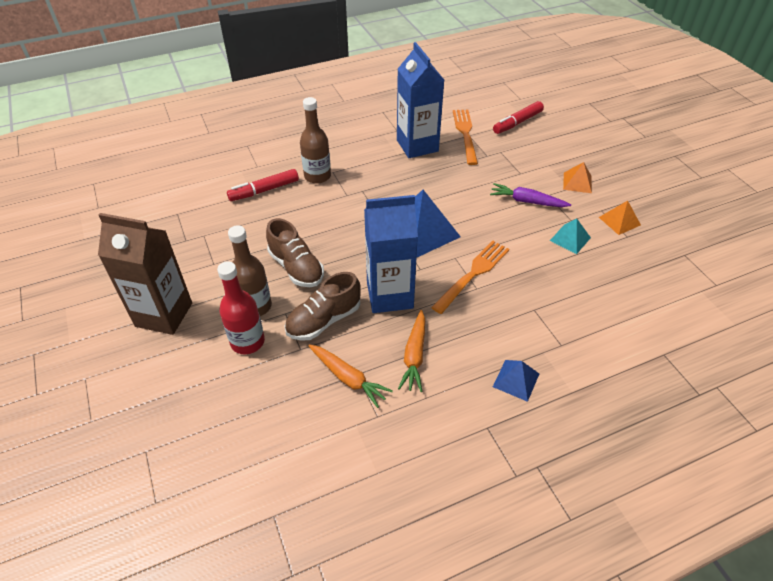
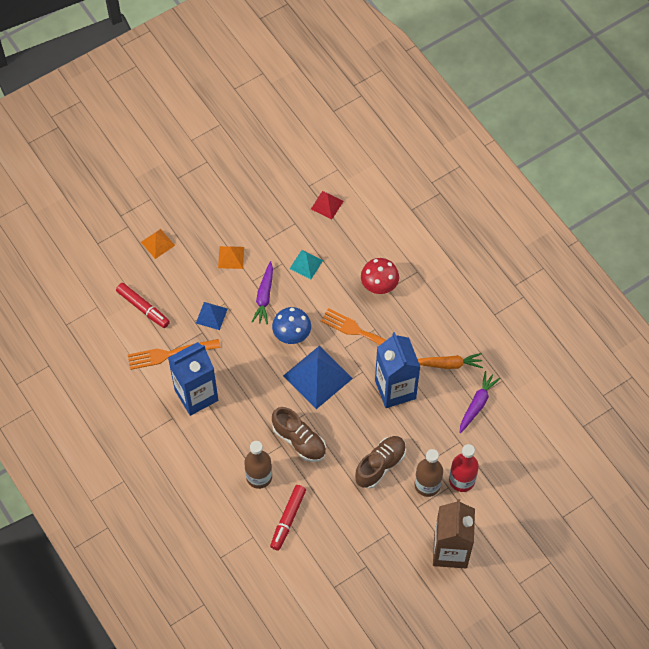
camera: 100 degrees left, 15 degrees up
red marker [227,169,299,201] -> red marker turned 60 degrees clockwise [270,485,306,550]
brown shoe [285,272,361,341] -> brown shoe moved to [272,407,326,462]
orange carrot [308,344,393,408] -> purple carrot [459,371,500,433]
blue pyramid [493,360,539,402] -> blue pyramid moved to [196,302,228,330]
orange pyramid [599,201,641,235] -> orange pyramid moved to [141,229,175,259]
none -> blue mushroom [272,307,311,344]
none -> red pyramid [311,191,343,219]
none -> red mushroom [361,258,399,294]

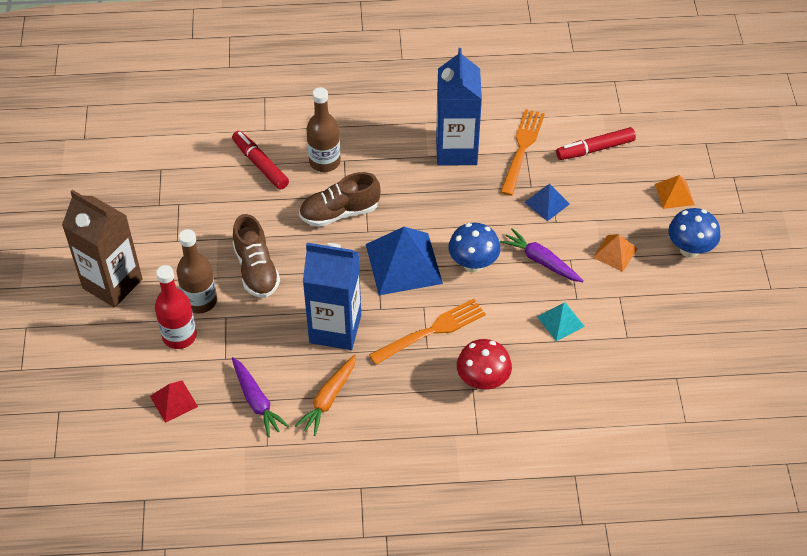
camera: 120 degrees right, 10 degrees down
red pyramid [311,191,343,219] -> red pyramid moved to [150,381,198,423]
none -> blue mushroom [668,208,721,258]

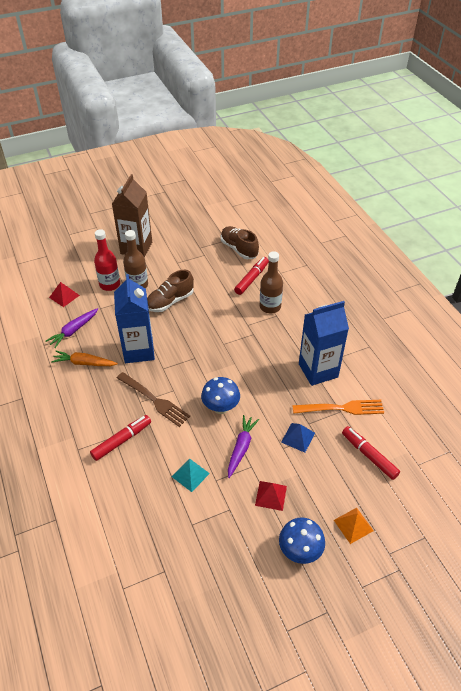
camera: 70 degrees right, 5 degrees down
brown shoe [299,172,381,227] -> brown shoe moved to [221,226,259,259]
blue pyramid [366,227,443,295] -> none
orange fork [369,298,486,365] -> brown fork [117,372,190,427]
red mushroom [457,339,512,391] -> red marker [90,415,151,461]
orange pyramid [593,234,637,272] -> red pyramid [255,481,287,511]

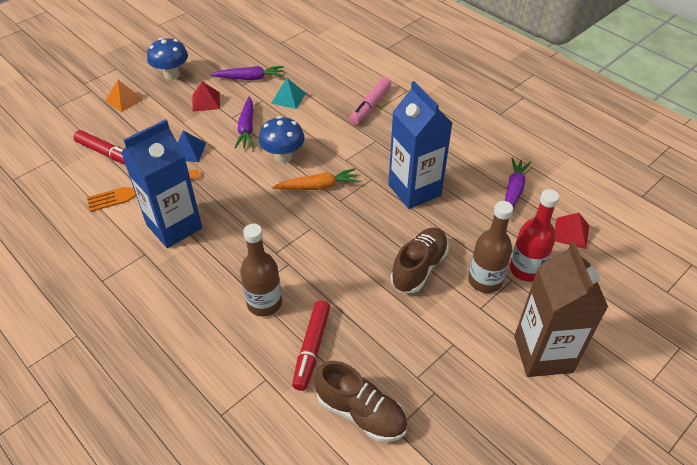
camera: 160 degrees right, 0 degrees up
orange carrot [51,351,118,366] -> orange carrot moved to [272,168,359,190]
red marker [90,415,151,461] -> pink marker [350,77,391,125]
brown fork [117,372,190,427] -> none
none -> purple carrot [210,66,284,80]

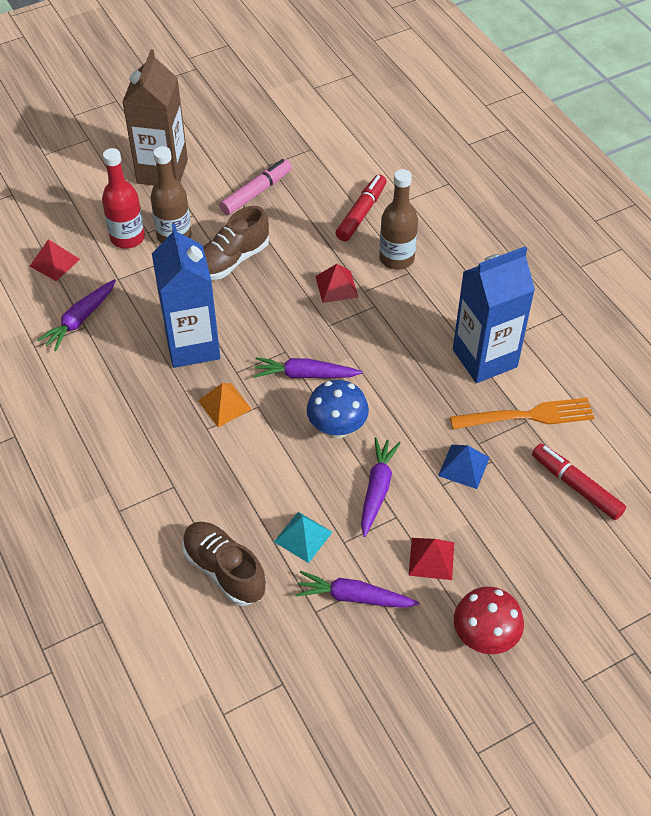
camera: 165 degrees left, 5 degrees up
orange pyramid [105,80,144,112] -> orange pyramid moved to [198,383,252,427]
blue mushroom [147,38,188,80] -> red mushroom [454,587,524,654]
orange carrot [272,168,359,190] -> purple carrot [254,357,363,378]
brown shoe [314,361,408,442] -> brown shoe moved to [182,522,266,606]
pink marker [350,77,391,125] -> pink marker moved to [220,159,292,215]
none -> red pyramid [315,264,358,303]

